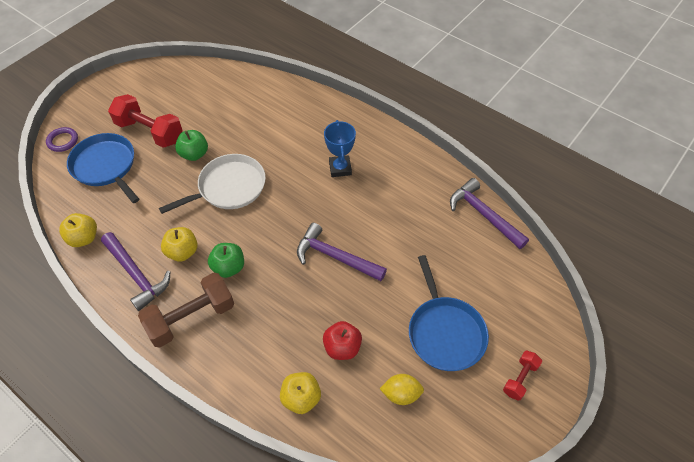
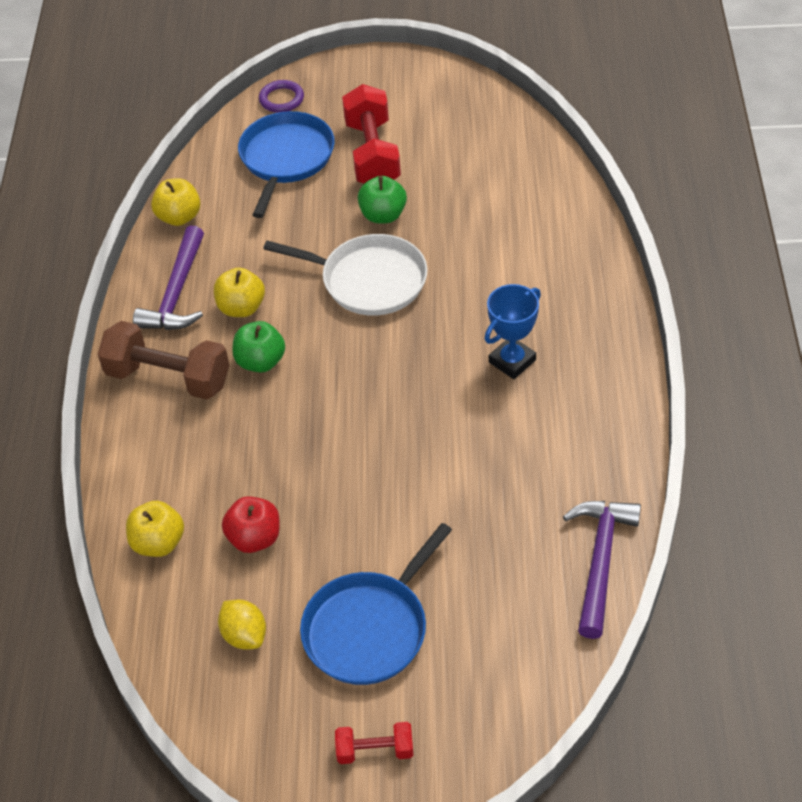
camera: 55 degrees right, 5 degrees down
purple hammer [297,223,387,281] -> none

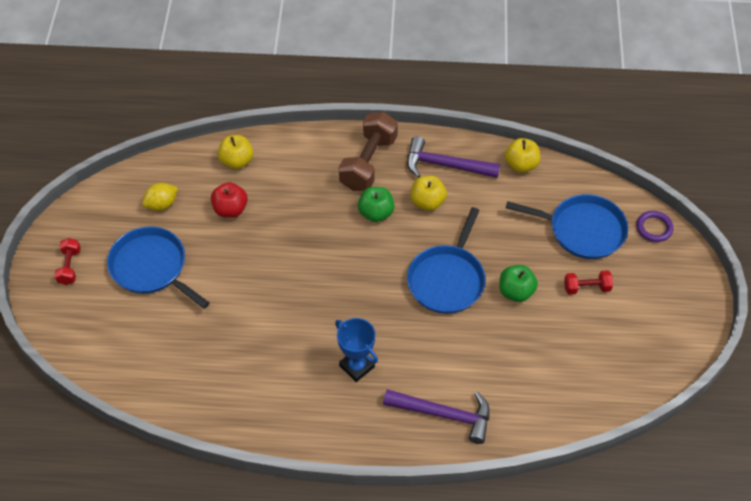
camera: 90 degrees right, 5 degrees up
white pan [263,234,428,316] -> blue pan [407,207,486,314]
red dumbbell [342,84,401,184] -> red dumbbell [564,270,613,295], size x0.52
purple hammer [563,501,641,639] -> purple hammer moved to [383,389,490,444]

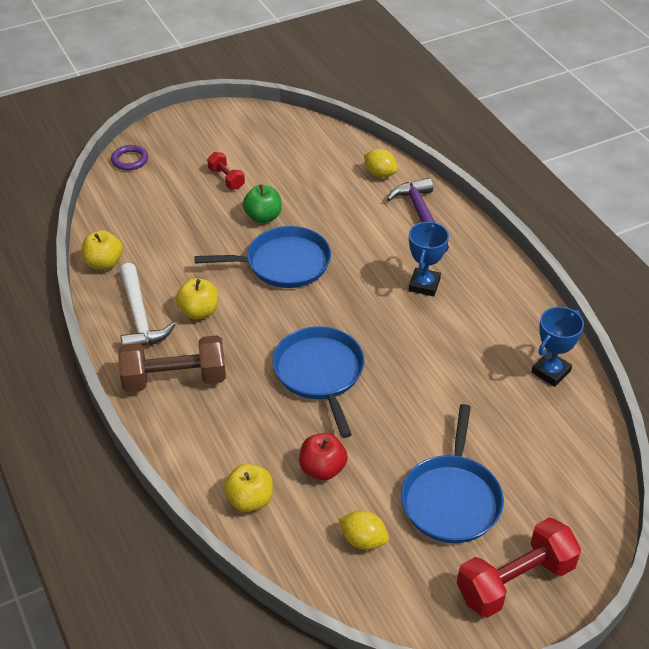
camera: 120 degrees left, 10 degrees down
red dumbbell [54,238,81,285] -> red dumbbell [457,518,581,618], size x1.92
green apple [358,187,394,222] -> none
purple hammer [407,136,500,178] -> white hammer [120,263,175,346]
blue pan [506,194,628,259] -> blue pan moved to [272,327,365,438]
none -> yellow lemon [364,149,398,178]
none -> blue trophy [532,307,584,387]

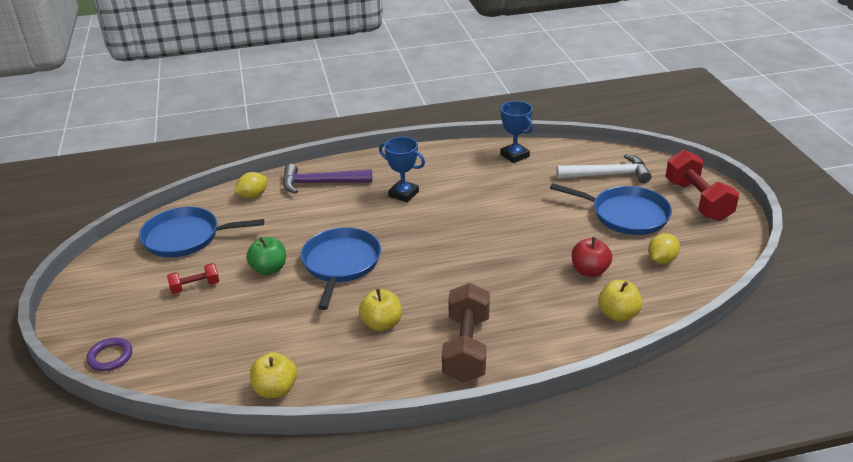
camera: 75 degrees left, 10 degrees down
white hammer [120,263,175,346] -> white hammer moved to [556,154,652,183]
blue pan [272,327,365,438] -> blue pan moved to [139,207,264,258]

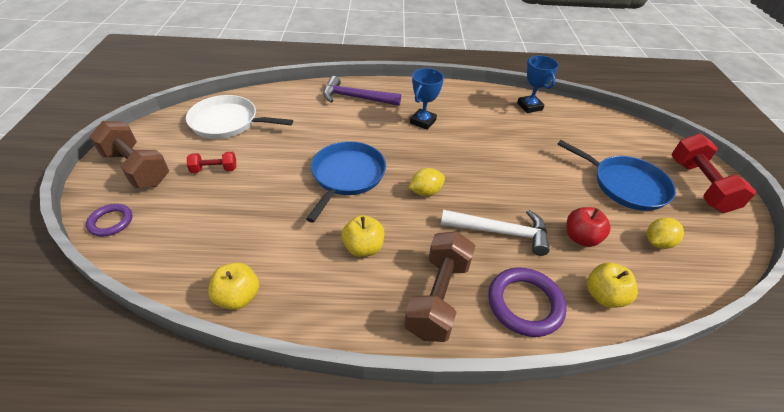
camera: 10 degrees right, 10 degrees up
blue pan [139,207,264,258] -> white pan [186,95,293,139]
yellow lemon [234,172,268,198] -> yellow lemon moved to [409,168,445,196]
green apple [246,237,286,275] -> none
blue trophy [379,137,425,202] -> blue trophy turned 75 degrees clockwise [410,68,444,130]
white hammer [556,154,652,183] -> white hammer moved to [441,210,550,256]
none -> brown dumbbell [89,121,169,188]
none -> purple ring [488,267,567,337]

